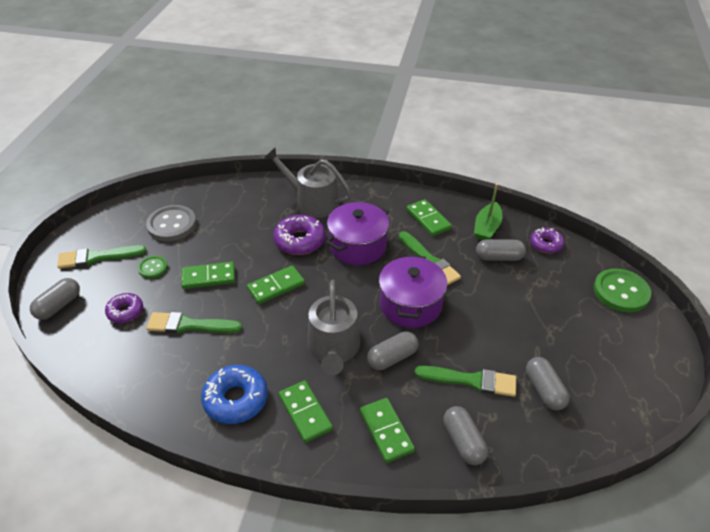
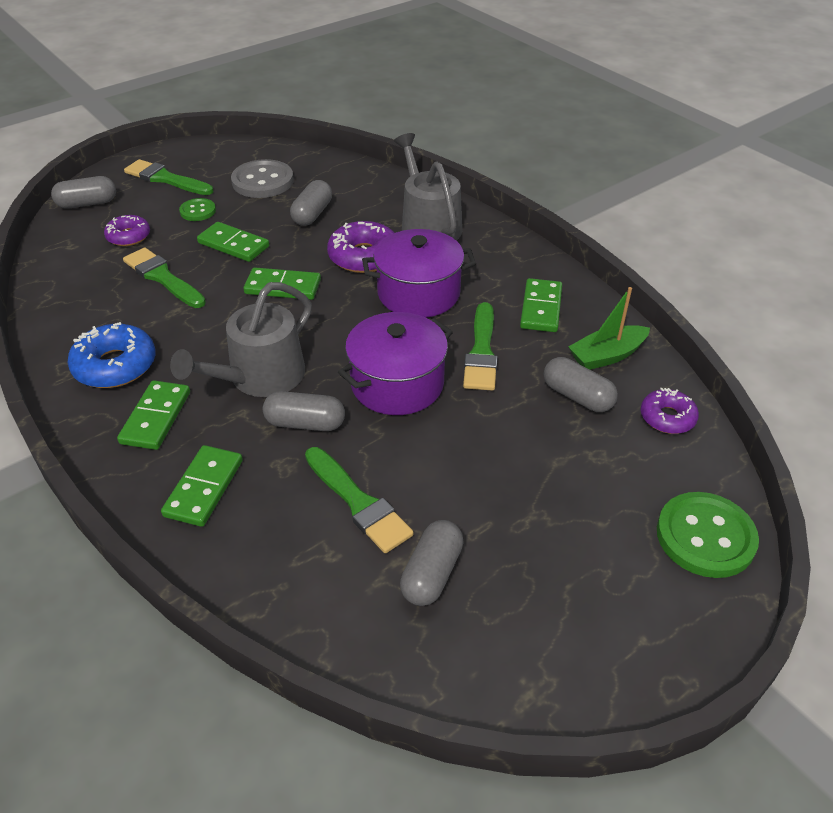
camera: 40 degrees right, 0 degrees up
grey capsule [443,406,488,465] -> grey capsule moved to [290,180,332,226]

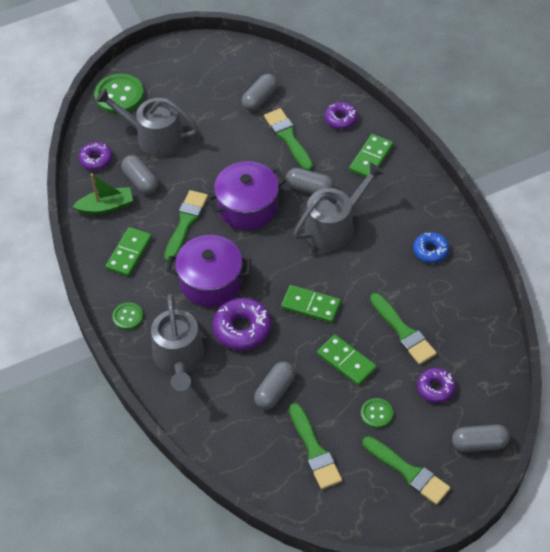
camera: 165 degrees left, 10 degrees up
blue donut [68,322,156,388] -> blue donut [413,232,449,263], size x0.63
green domino [117,380,190,450] -> none
grey button [231,159,294,198] -> green brush [289,403,342,489]
none -> grey watering can [95,88,198,157]
none -> green button [112,302,143,330]
none -> purple donut [325,102,358,129]

